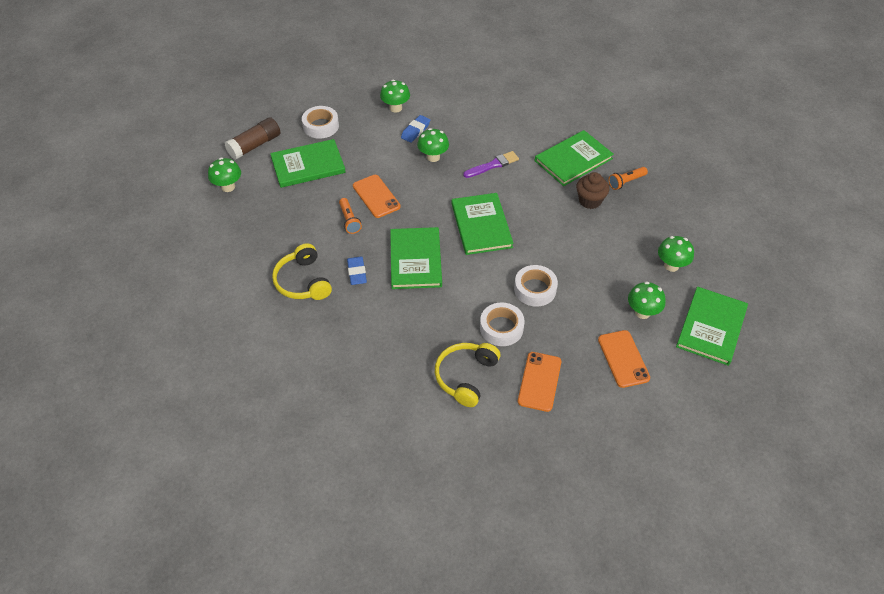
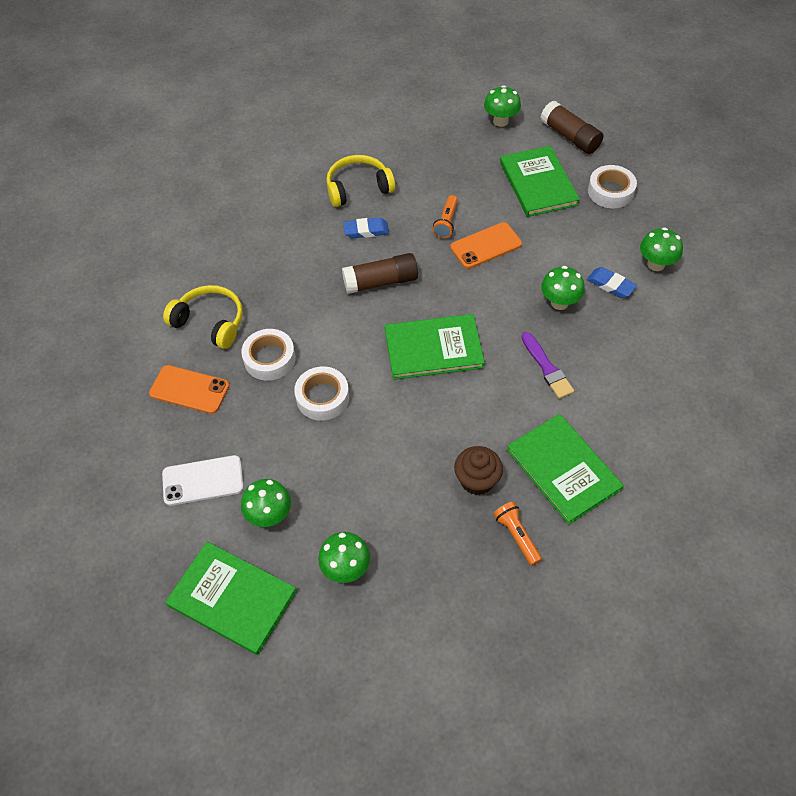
camera: 95 degrees right, 5 degrees up
orange flashlight [339,198,362,234] -> orange flashlight turned 60 degrees counterclockwise [433,195,458,239]
green book [390,227,442,289] -> brown glue stick [342,253,418,294]
orange phone [598,330,650,388] -> white phone [162,455,244,506]

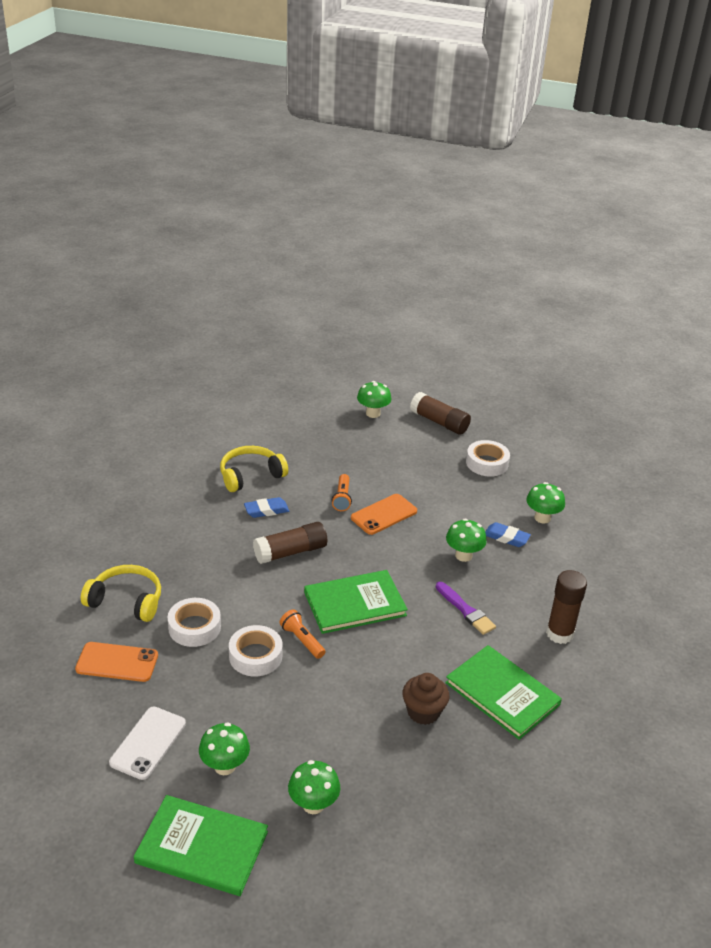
camera: 15 degrees left, 20 degrees down
white phone [162,455,244,506] -> white phone turned 45 degrees counterclockwise [109,707,186,780]
orange flashlight [494,502,542,566] -> orange flashlight moved to [279,609,326,659]
green book [500,146,580,217] -> none
none -> brown glue stick [546,570,587,644]

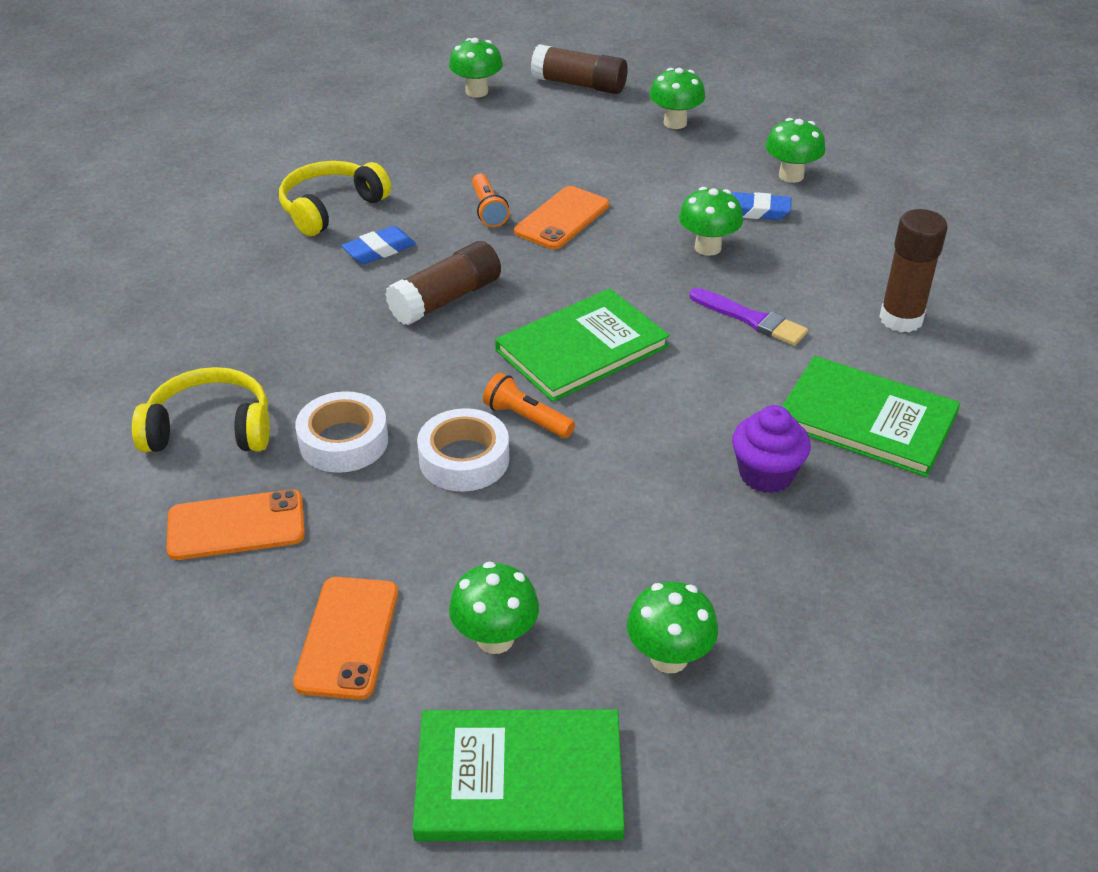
camera: 15 degrees left, 5 degrees up
white phone [109,707,186,780] -> orange phone [293,577,398,700]
brown cupcake [402,673,449,725] -> purple cupcake [732,405,811,493]
white tape [466,440,510,477] -> green mushroom [649,68,705,129]

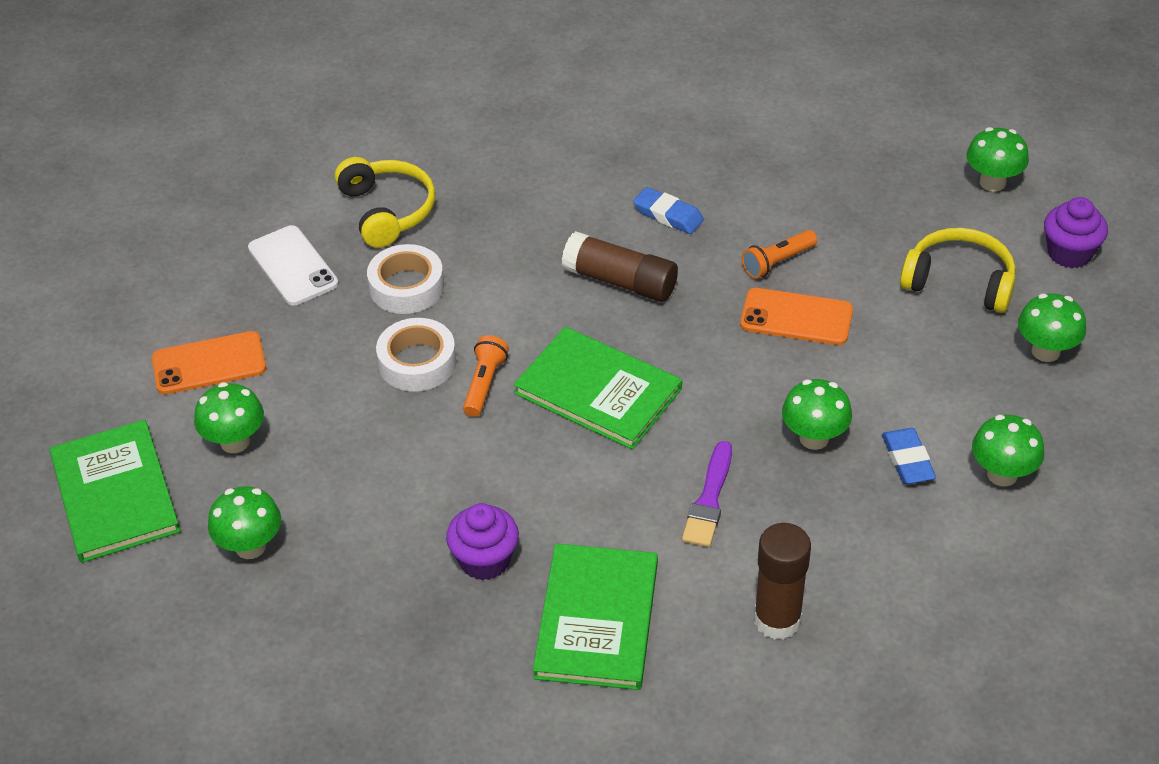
camera: 70 degrees right, 5 degrees up
orange phone [167,489,305,560] -> white phone [248,225,339,306]
yellow headphones [279,161,391,236] -> yellow headphones moved to [900,228,1016,313]
brown glue stick [531,44,628,94] -> purple cupcake [1044,197,1108,268]

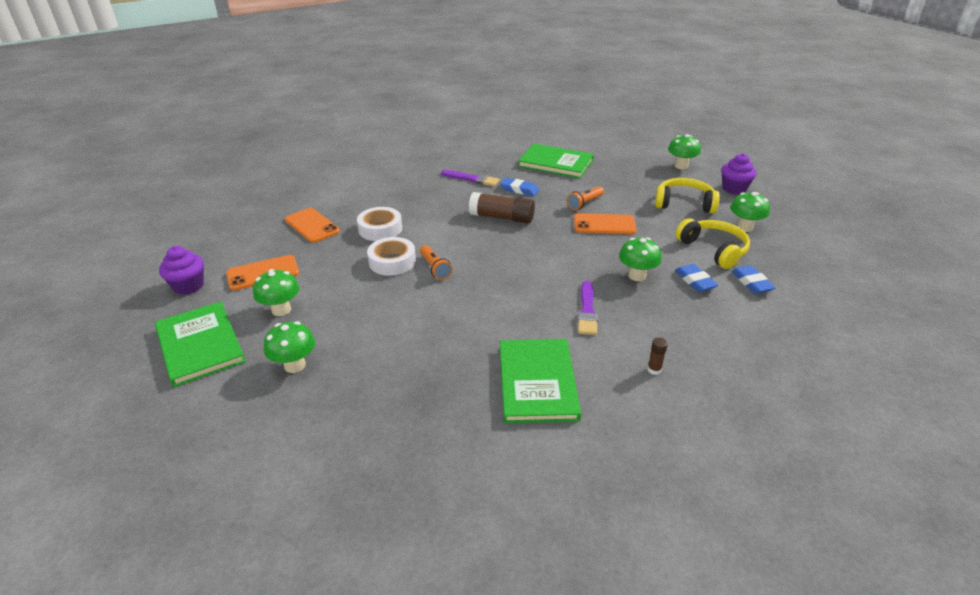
camera: 10 degrees left, 10 degrees down
white phone [248,225,339,306] -> orange phone [285,208,340,243]
yellow headphones [335,157,435,248] -> yellow headphones moved to [676,218,750,269]
purple cupcake [446,503,519,581] -> purple cupcake moved to [159,246,204,295]
orange flashlight [463,335,509,417] -> orange flashlight turned 150 degrees clockwise [420,245,452,280]
green book [513,327,682,450] -> green book moved to [518,144,594,178]
brown glue stick [754,523,811,640] -> brown glue stick [647,338,668,375], size x0.44
green mushroom [972,415,1045,487] -> blue eraser [731,266,776,294]
none -> purple brush [441,170,500,186]

